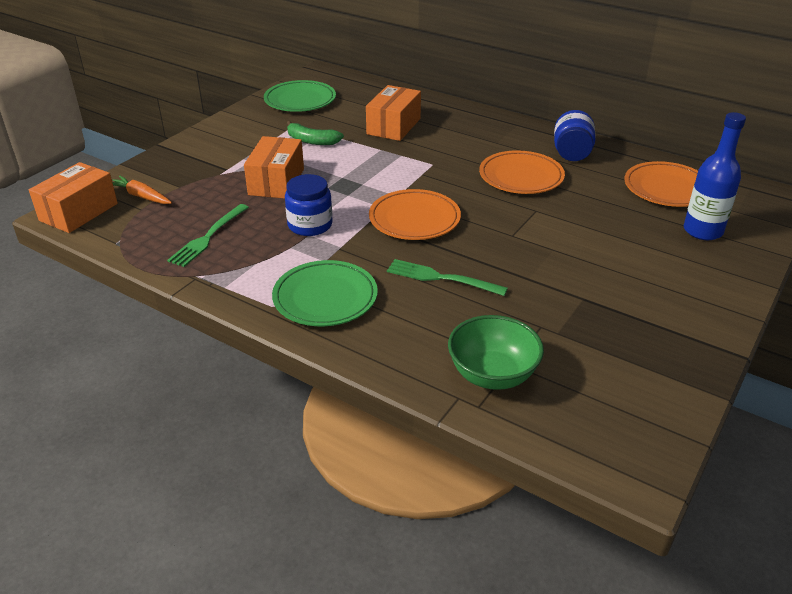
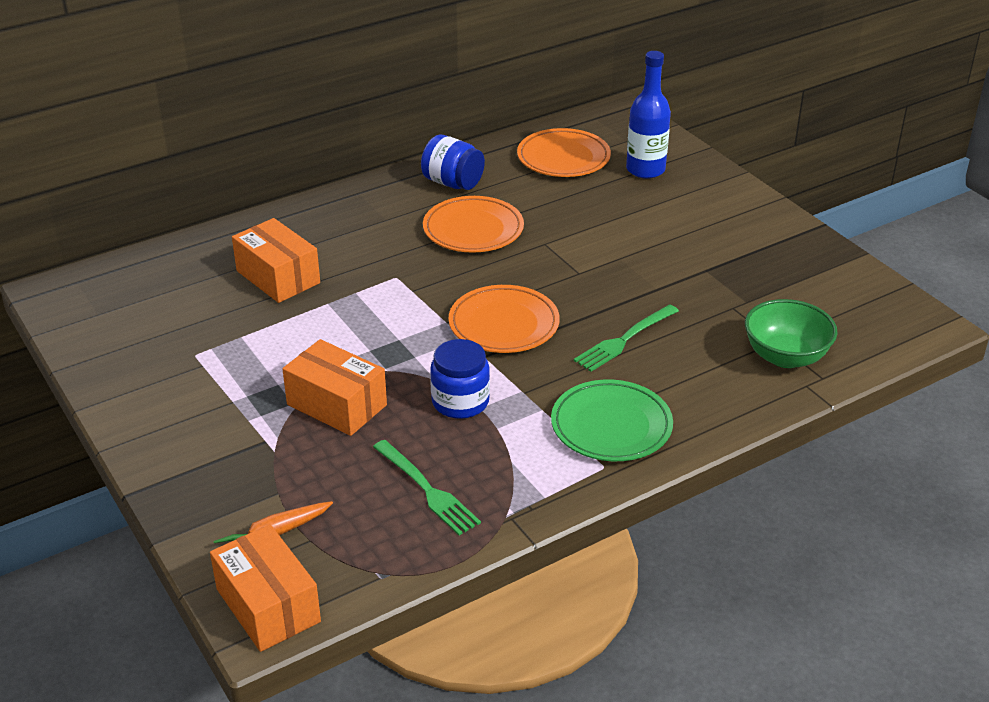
camera: 65 degrees left, 0 degrees up
green plate [264,80,336,112] -> none
green banana [287,121,344,145] -> none

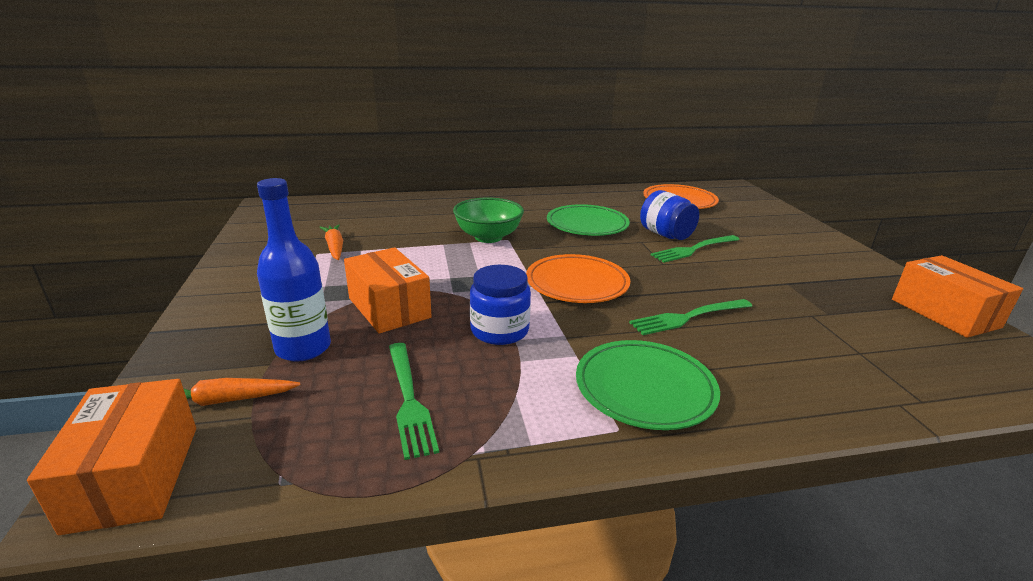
camera: 20 degrees right, 10 degrees down
orange box [232,218,320,303] -> orange box moved to [892,255,1023,338]
blue jar [421,135,485,190] -> blue jar moved to [640,190,699,240]
orange plate [423,196,524,253] -> green plate [547,204,630,236]
blue bottle [626,51,671,179] -> blue bottle moved to [257,178,331,362]
green bowl [745,299,838,368] -> green bowl moved to [453,198,524,243]
none -> orange carrot [319,224,343,260]
none -> green fork [651,235,740,263]

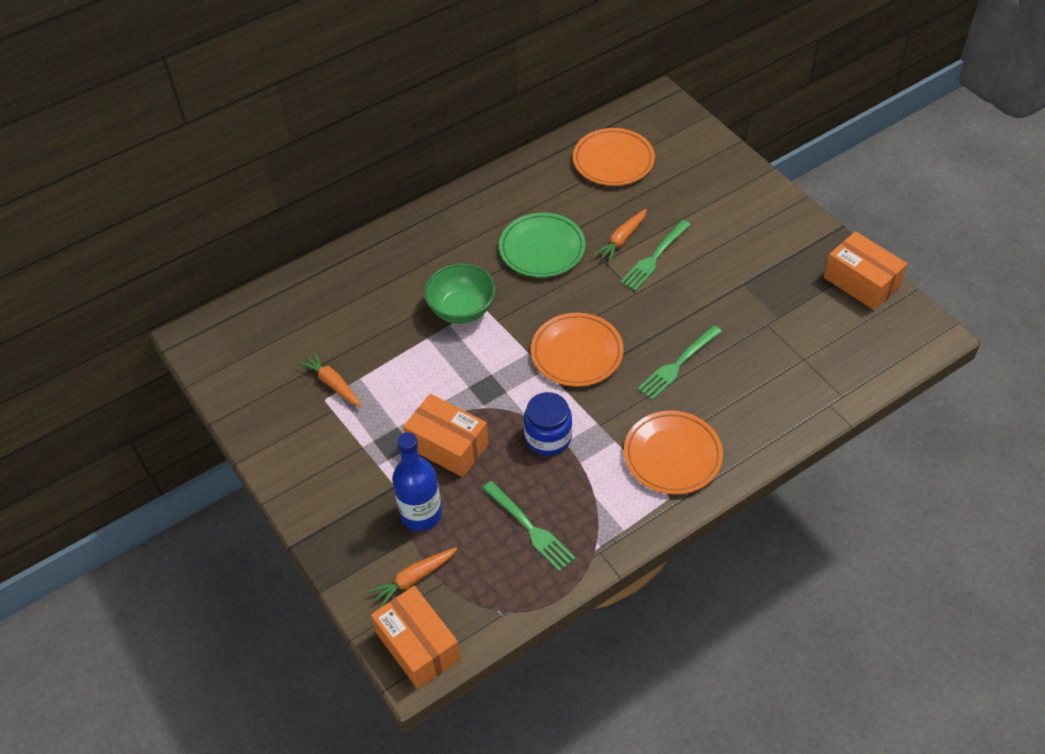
camera: 20 degrees left, 25 degrees up
green plate [576,340,720,430] -> orange plate [624,411,723,494]
blue jar [640,190,699,240] -> orange carrot [594,209,647,263]

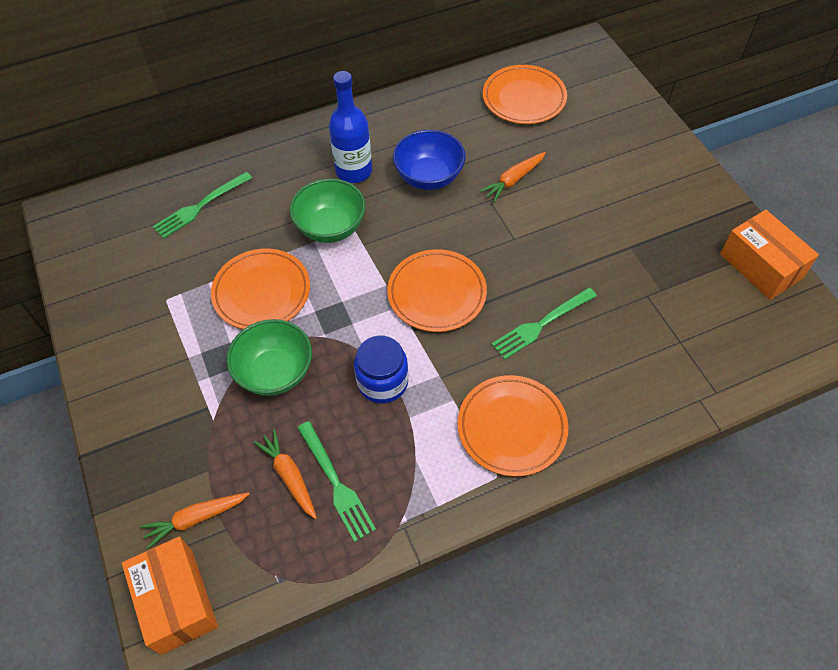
camera: 10 degrees right, 5 degrees up
orange carrot [298,351,362,407] -> orange carrot moved to [253,429,317,519]
blue bottle [392,432,442,531] -> blue bottle moved to [329,71,372,183]
orange box [403,394,489,477] -> green bowl [227,319,312,396]
green plate [499,213,585,277] -> blue bowl [393,130,466,190]
green fork [620,220,691,291] -> green fork moved to [153,172,252,239]
none -> orange plate [211,249,310,329]

